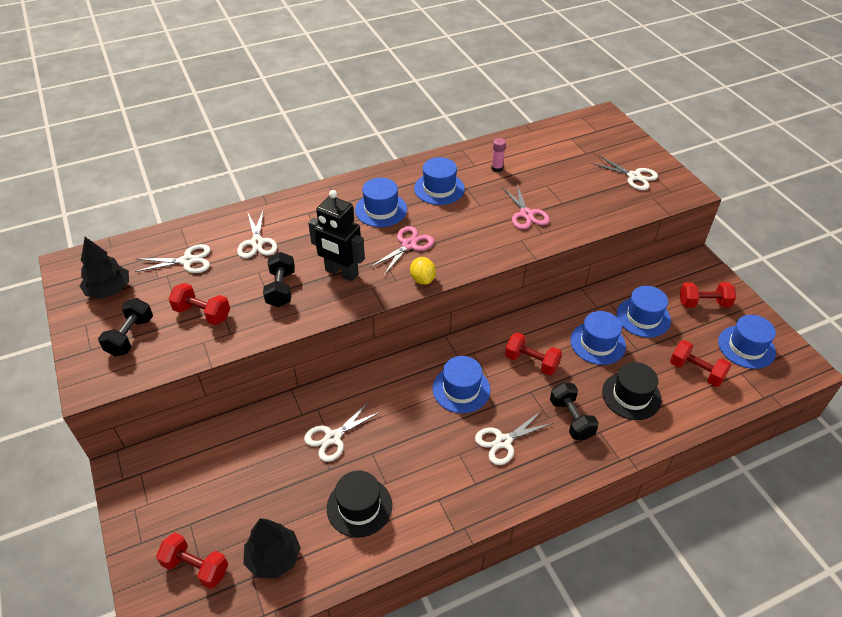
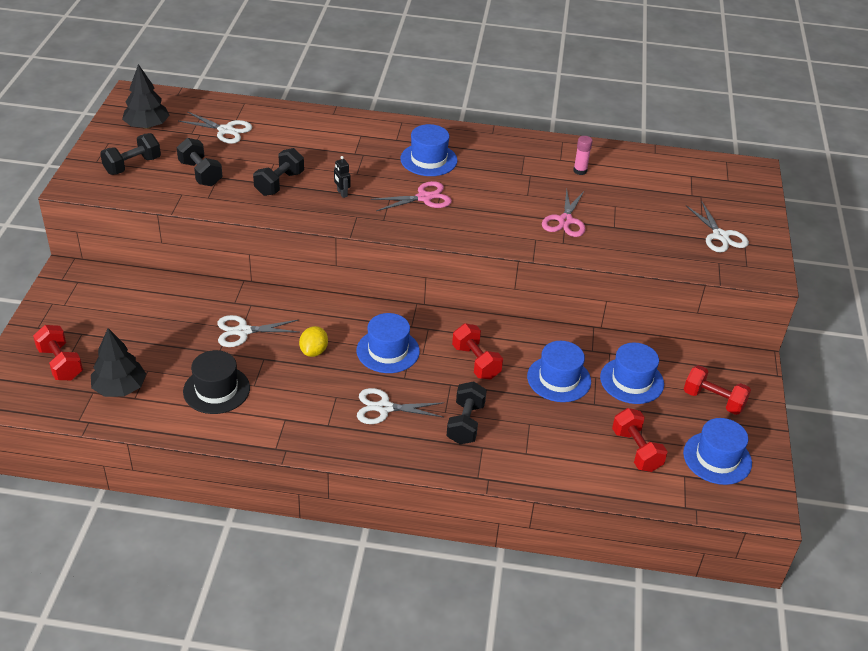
camera: 30 degrees right, 5 degrees down
red dumbbell [169,283,230,325] -> black dumbbell [177,138,223,186]
white scissors [237,209,277,258] -> none
black robot [308,190,365,281] -> black robot [334,156,351,198], size x0.41
yellow lemon [410,257,436,285] -> yellow lemon moved to [299,326,328,357]
blue hat [414,157,465,205] -> none
black hat [602,362,662,420] -> none

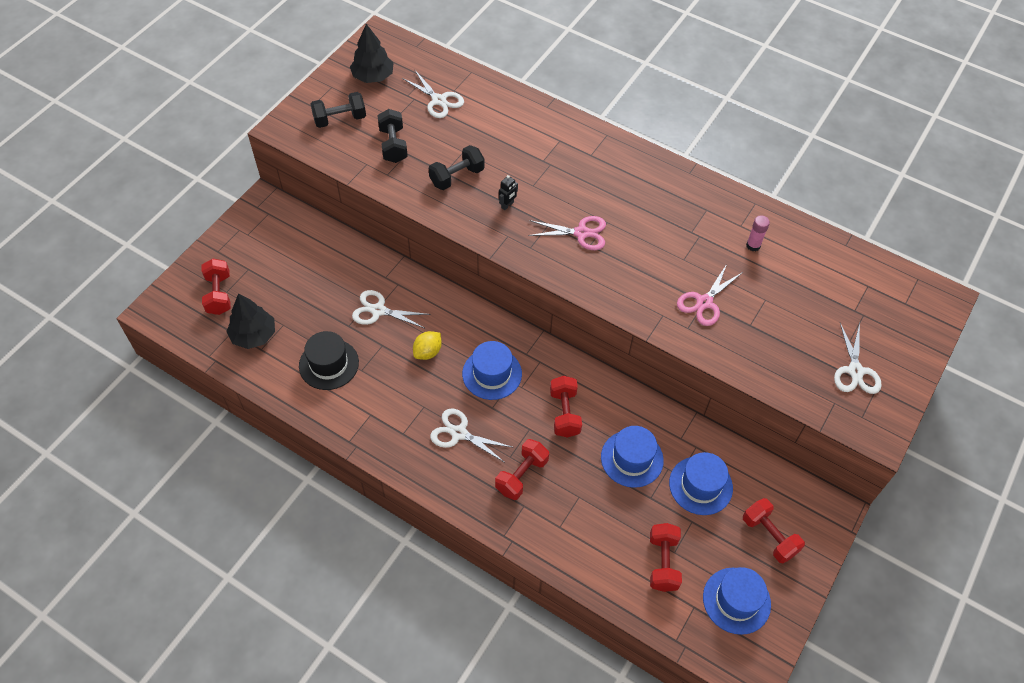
camera: 25 degrees right, 15 degrees up
black robot [334,156,351,198] -> black robot turned 135 degrees counterclockwise [499,175,518,210]
blue hat [400,124,458,176] -> none
black dumbbell [446,381,487,444] -> red dumbbell [495,439,549,500]

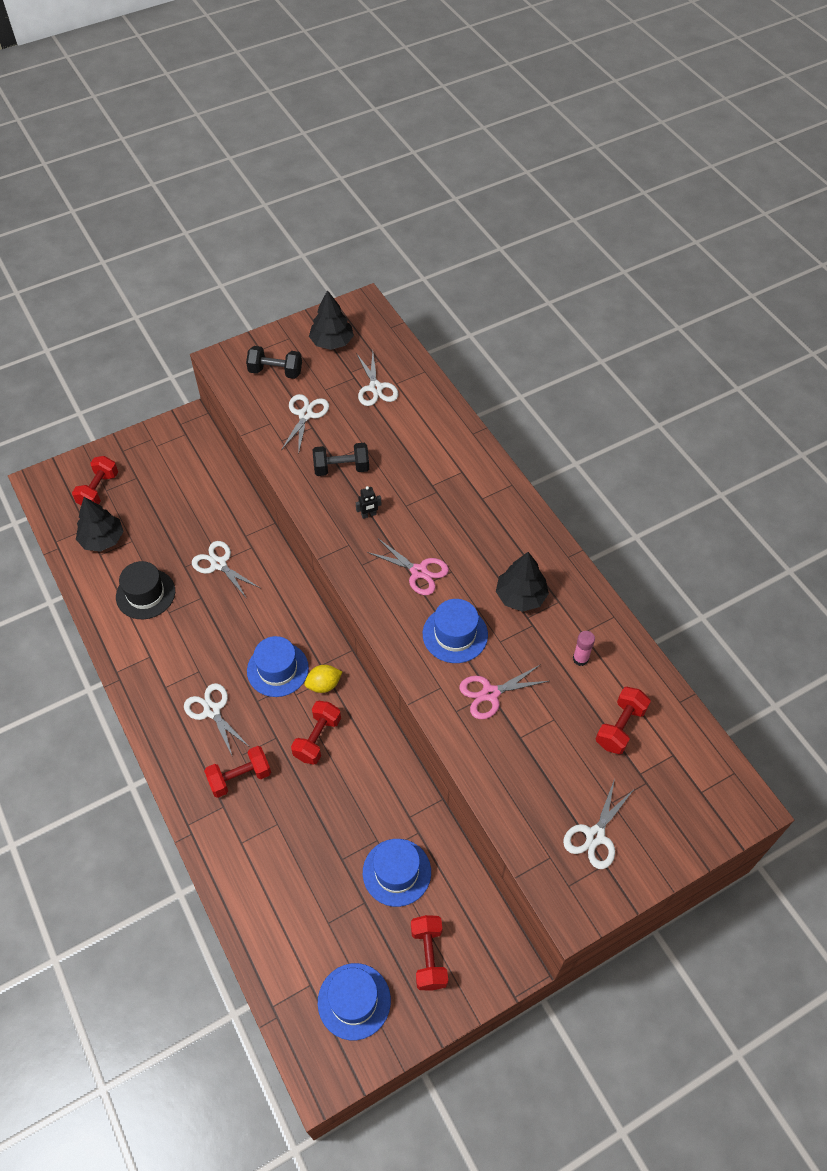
camera: 30 degrees right, 0 degrees up
black dumbbell [377,109,408,163] -> white scissors [281,394,329,454]
yellow lemon [413,331,442,360] -> yellow lemon moved to [304,665,342,693]
blue hat [601,426,664,488] -> blue hat moved to [423,599,488,663]
red dumbbell [650,523,682,592] -> red dumbbell moved to [596,687,651,754]
none -> black tree [496,552,549,612]

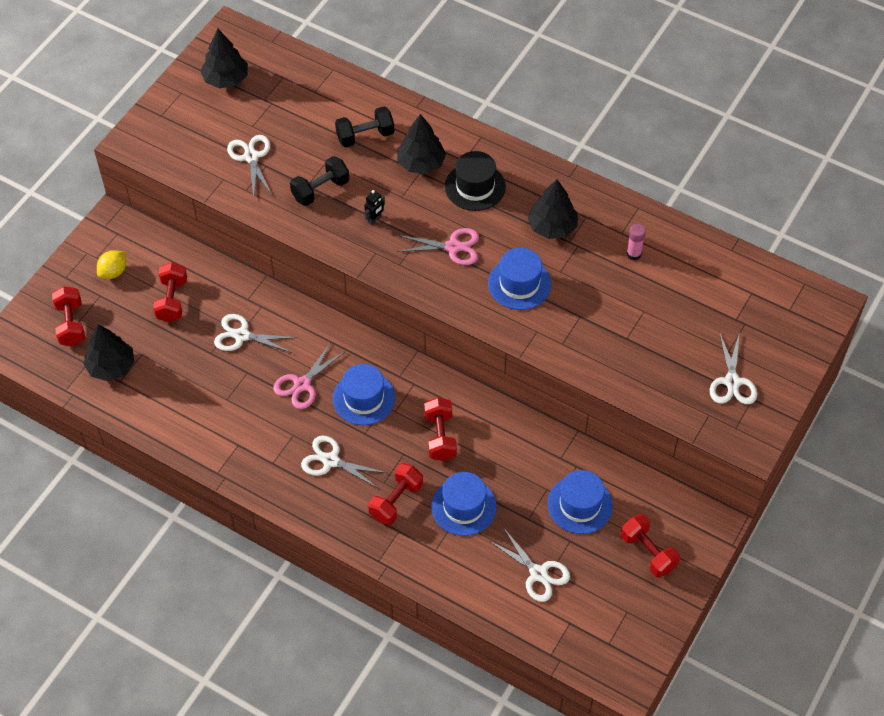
camera: 30 degrees left, 0 degrees up
black hat [116,561,175,619] -> black hat moved to [445,151,506,211]
black dumbbell [246,346,302,379] -> black dumbbell moved to [335,107,394,148]
yellow lemon [304,665,342,693] -> yellow lemon moved to [97,250,126,279]
blue hat [318,963,391,1040] -> blue hat moved to [431,472,497,536]
white scissors [356,353,399,406] -> white scissors moved to [489,527,570,602]
pink scissors [459,664,549,719] -> pink scissors moved to [273,342,346,409]
red dumbbell [596,687,651,754] -> red dumbbell moved to [153,262,187,322]
none -> black tree [397,114,446,174]

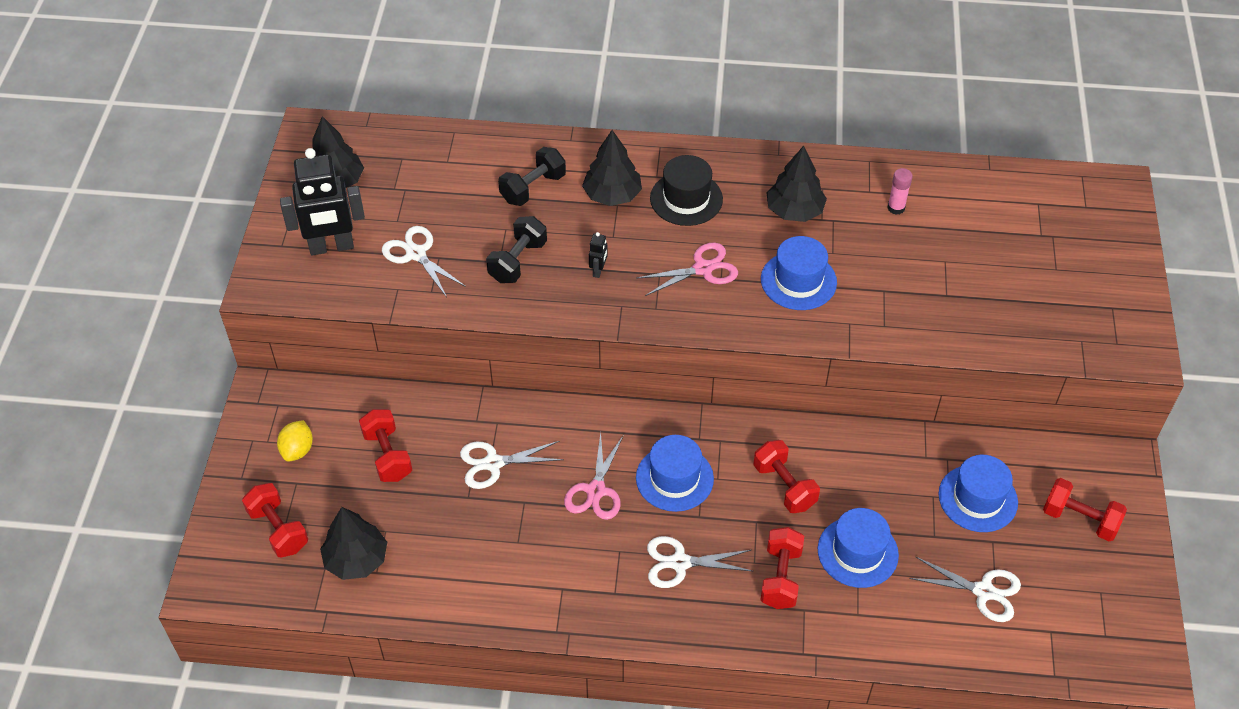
camera: 25 degrees left, 5 degrees down
white scissors [710,332,757,404] -> none
none -> black robot [280,148,365,255]

